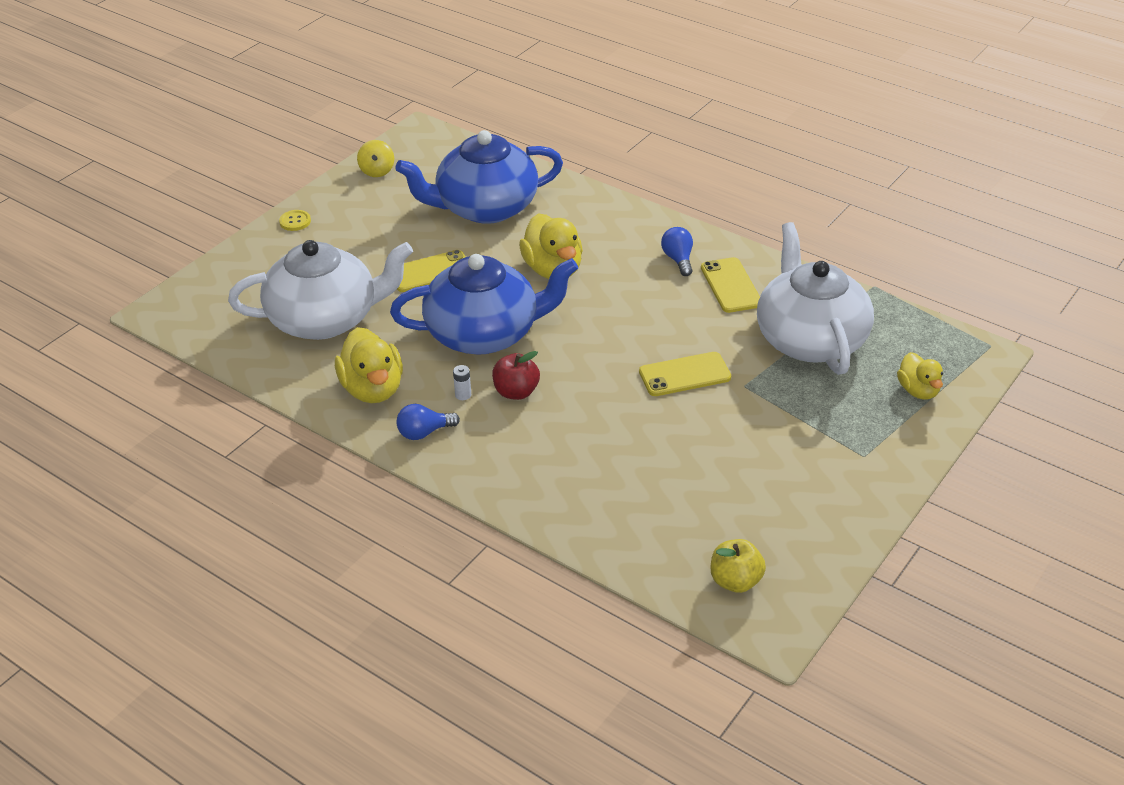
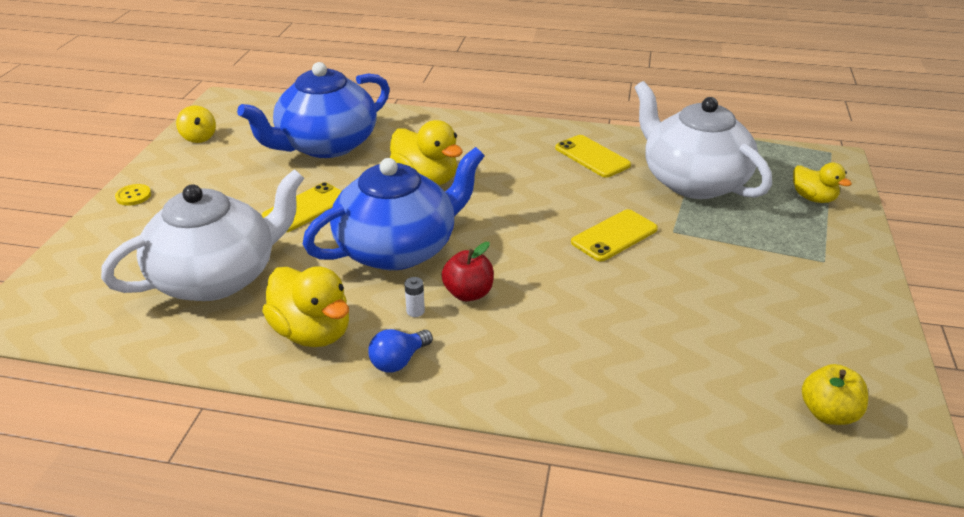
camera: 25 degrees left, 5 degrees down
blue light bulb [661,227,693,276] -> none

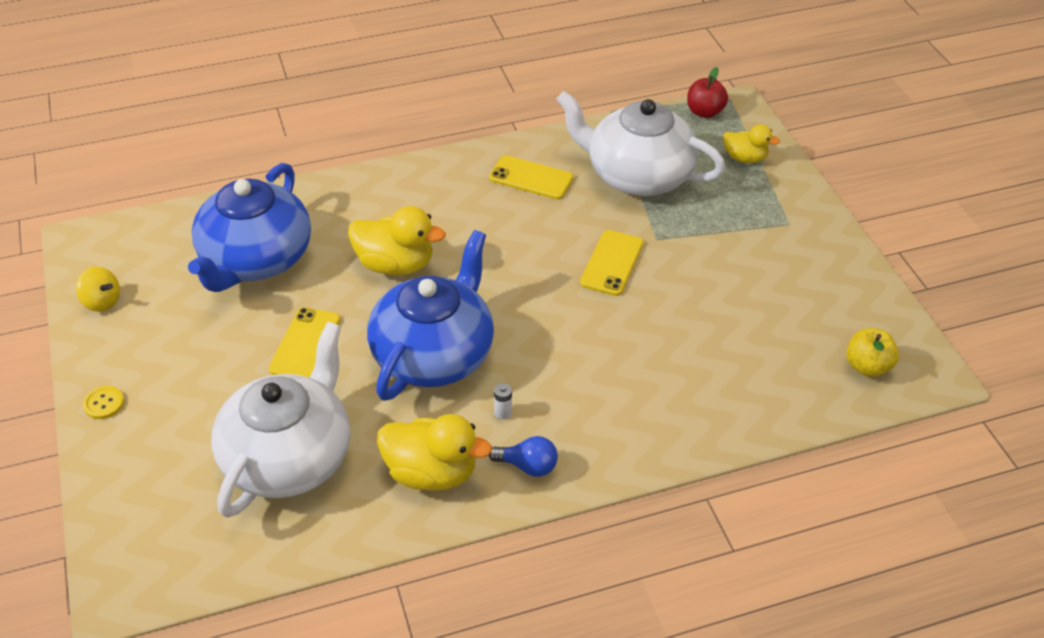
camera: 30 degrees left, 10 degrees up
blue light bulb [368,329,433,372] -> blue light bulb turned 90 degrees counterclockwise [489,436,558,477]
red apple [441,242,494,302] -> red apple moved to [687,67,728,118]

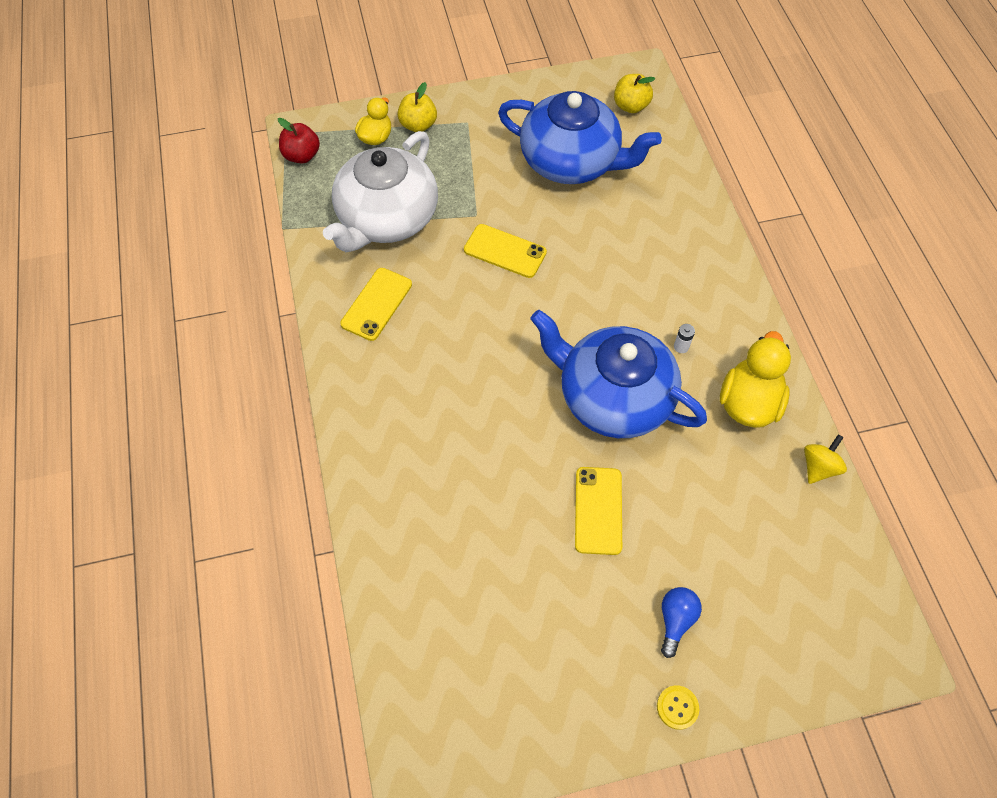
camera: 85 degrees left, 15 degrees up
yellow spinning top [76,267,120,312] -> yellow spinning top moved to [804,434,847,484]
blue teapot [188,163,311,292] -> blue teapot moved to [498,91,662,184]
white teapot [211,322,350,518] -> none
yellow phone [269,307,341,378] -> yellow phone turned 75 degrees clockwise [575,467,622,555]
yellow duck [348,206,446,275] -> none
blue light bulb [489,436,558,477] -> blue light bulb moved to [661,587,702,658]
none -> yellow apple [398,82,437,132]

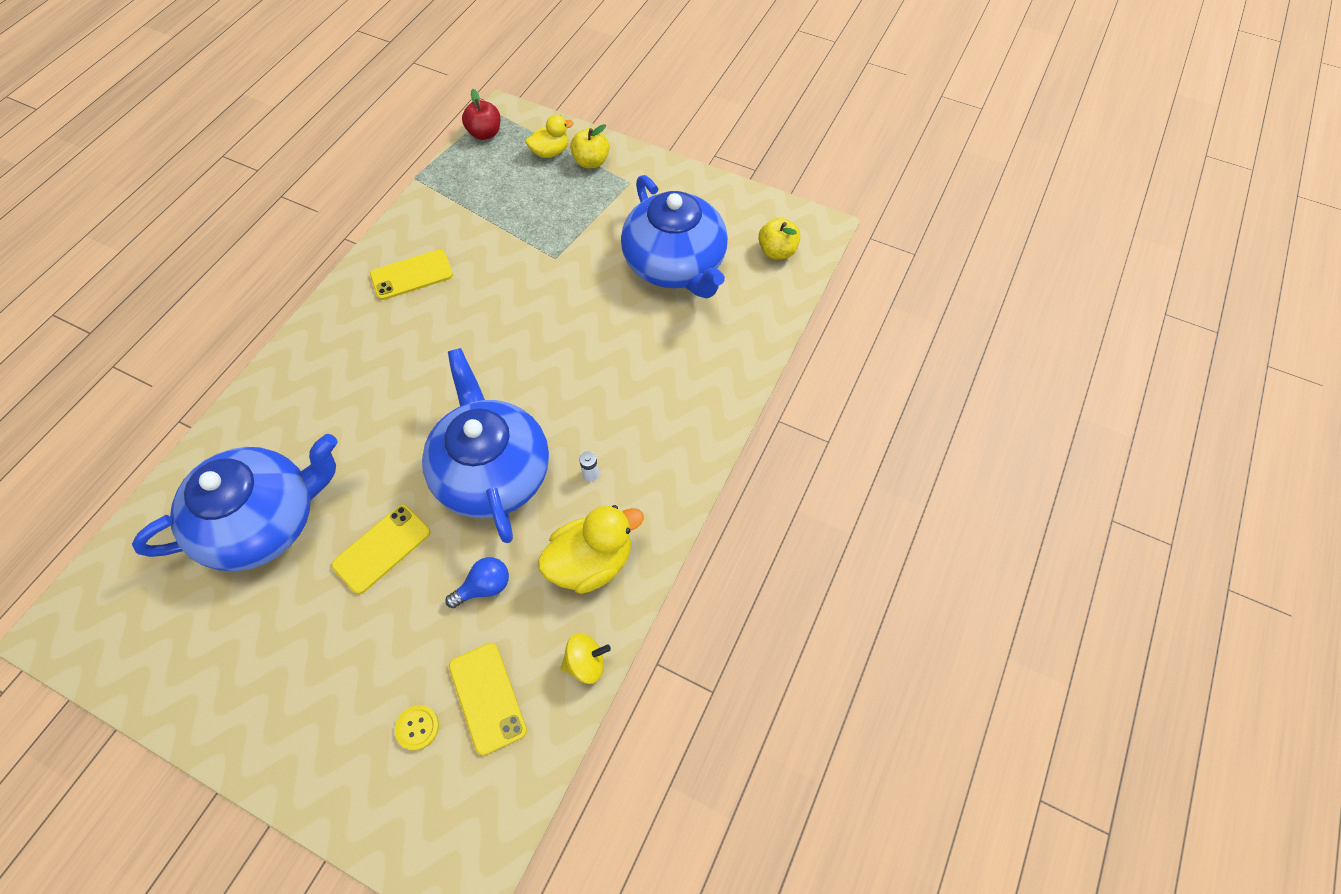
camera: 40 degrees right, 0 degrees up
white teapot [323,131,438,252] -> none
yellow phone [464,224,547,278] -> yellow phone moved to [449,643,527,755]
yellow button [657,686,699,730] -> yellow button moved to [395,705,439,750]
blue light bulb [661,587,702,658] -> blue light bulb moved to [445,557,509,608]
none -> blue teapot [132,434,338,571]

